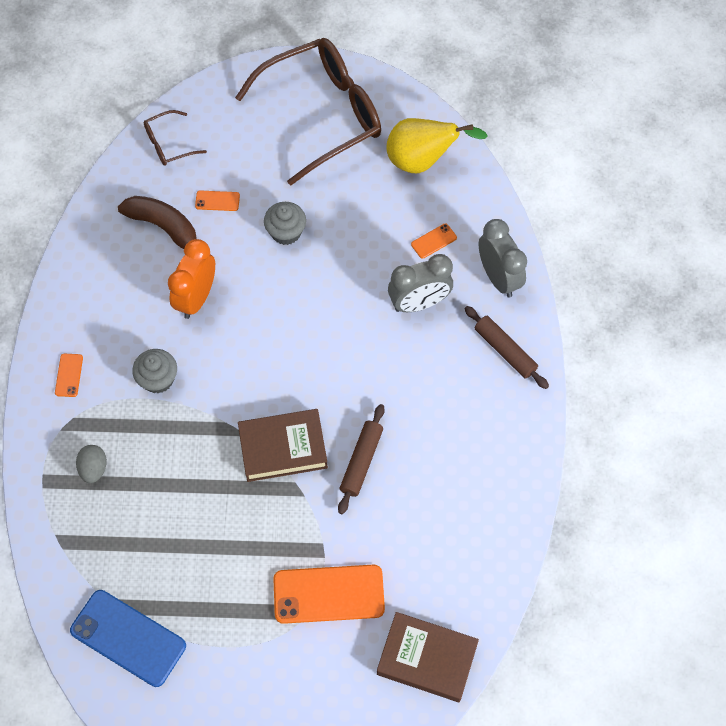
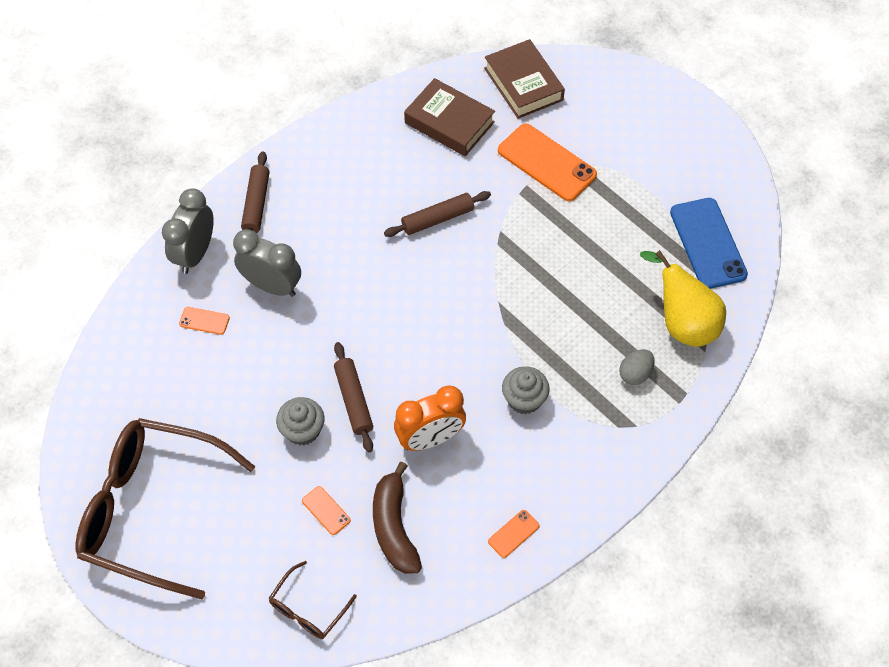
camera: 135 degrees left, 5 degrees down
orange phone [55,354,83,397] -> orange phone moved to [488,510,540,558]
brown glasses [144,110,207,166] -> brown glasses turned 105 degrees clockwise [268,561,357,639]
brown book [238,409,328,482] -> brown book moved to [404,78,495,156]
yellow pear [386,118,488,173] -> yellow pear moved to [640,250,726,347]
none -> brown rolling pin [334,342,373,452]

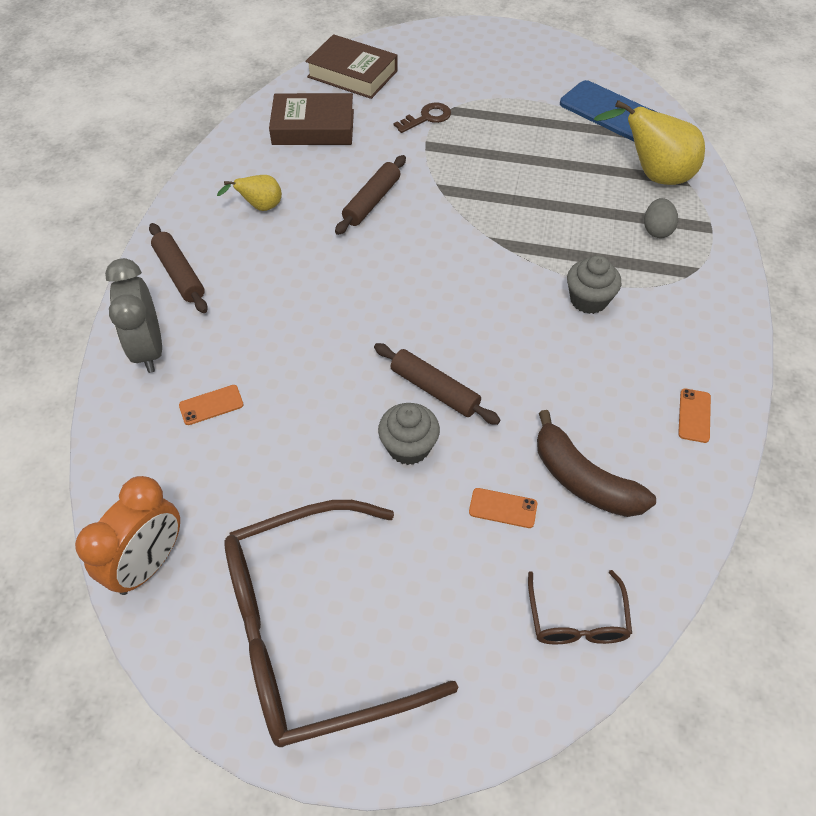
camera: 35 degrees left, 5 degrees down
grey clock [233,229,301,297] -> none
orange clock [394,386,466,451] -> orange clock moved to [75,476,180,595]
orange phone [498,124,597,201] -> brown key [394,103,451,133]
none -> yellow pear [217,175,282,211]

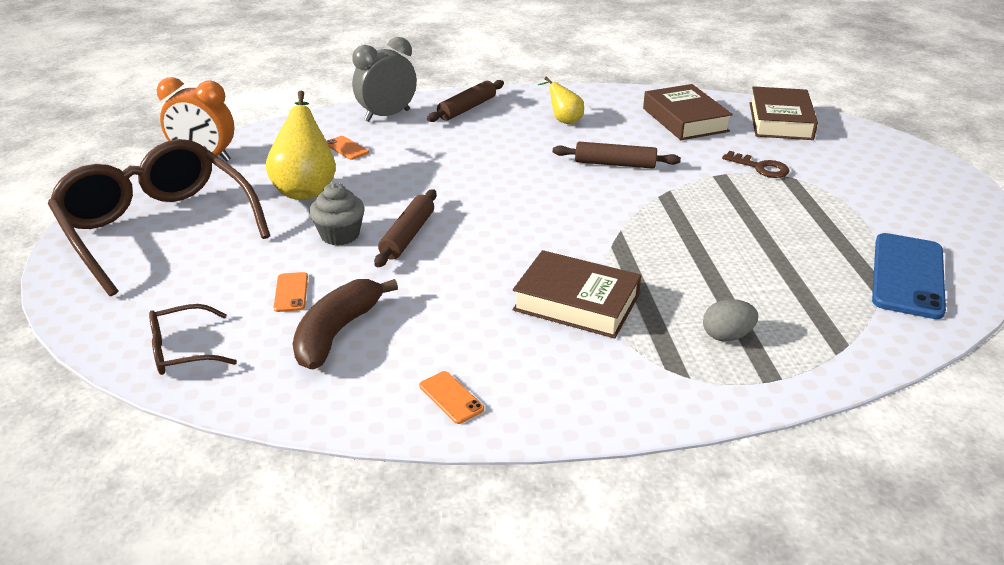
camera: 70 degrees right, 20 degrees down
grey cupcake [567,255,621,314] -> brown book [513,250,641,338]
yellow pear [594,100,705,185] -> yellow pear moved to [266,91,336,200]
orange phone [678,388,711,443] -> orange phone turned 60 degrees clockwise [419,371,484,424]

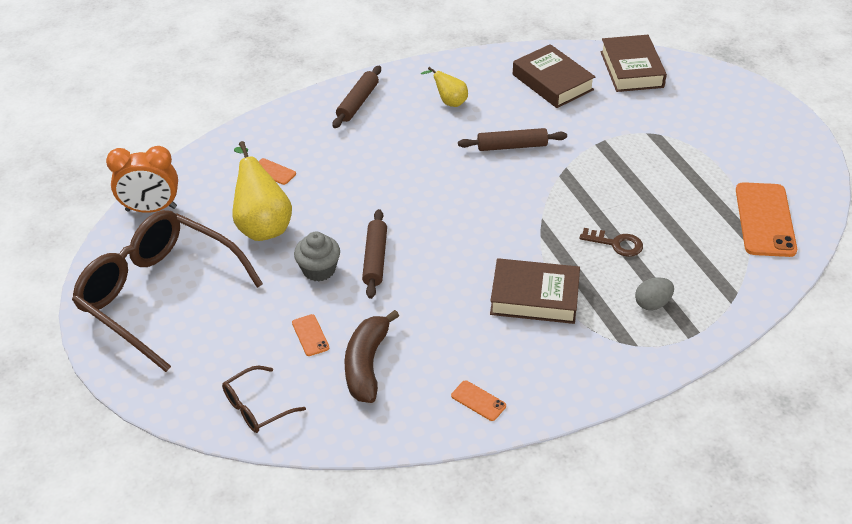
camera: 15 degrees left, 10 degrees up
grey clock [352,37,417,122] -> none
brown key [722,151,790,178] -> brown key moved to [579,228,643,257]
blue phone [872,233,946,319] -> orange phone [736,182,797,257]

